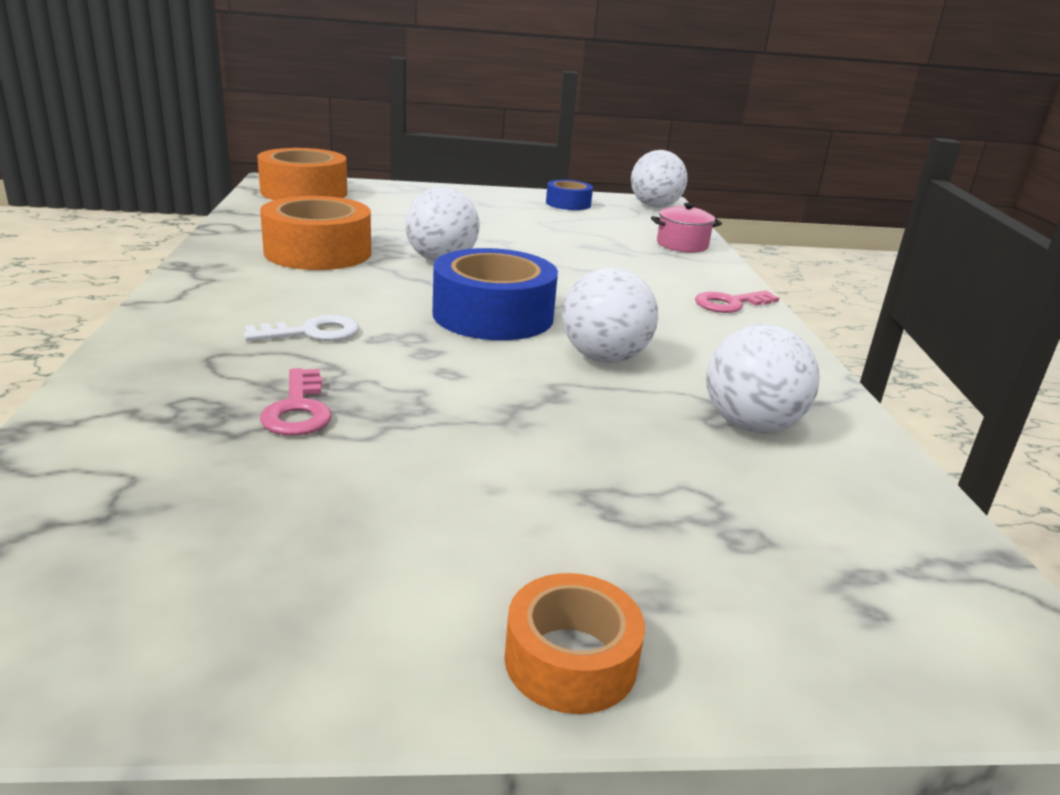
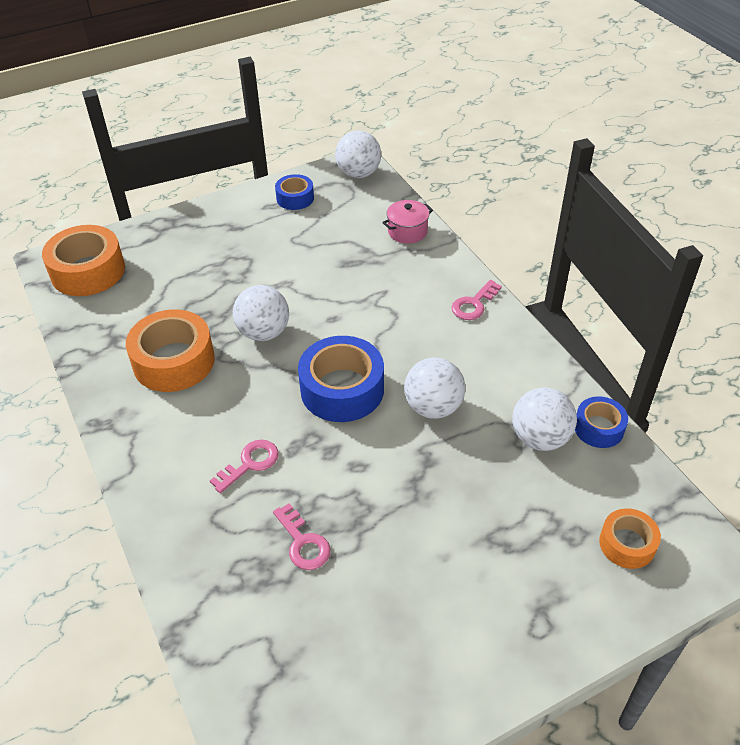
camera: 20 degrees left, 20 degrees up
white key [243,315,359,341] -> pink key [210,440,279,493]
orange tape [504,573,645,714] -> orange tape moved to [599,508,661,569]
none -> blue tape [575,396,628,448]

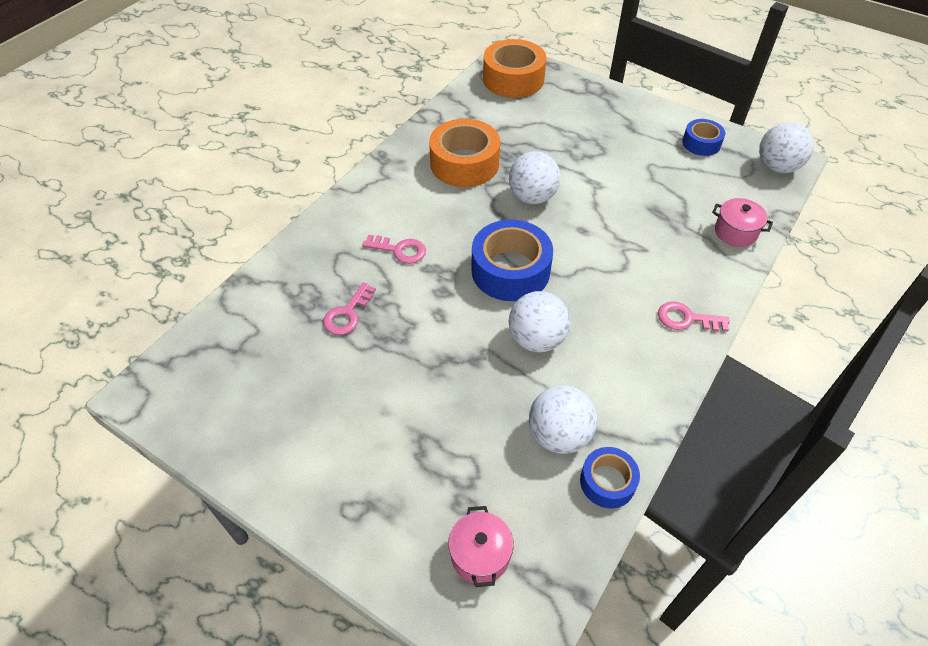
camera: 60 degrees right, 5 degrees up
orange tape [599,508,661,569] -> pink pot [448,506,514,587]

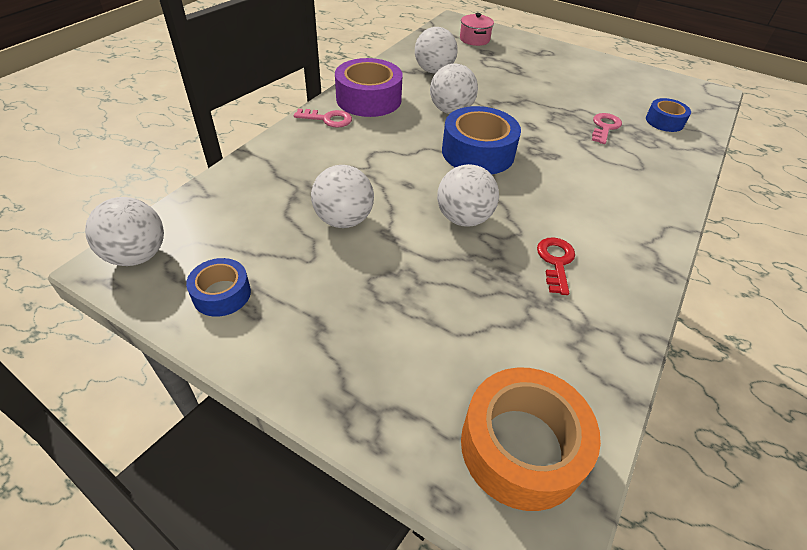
camera: 175 degrees right, 5 degrees down
pink key [362,235,426,264] -> none
orange tape [429,119,500,187] -> red key [537,237,575,295]
blue tape [580,447,640,508] -> blue tape moved to [646,98,691,132]
pink pot [712,198,773,247] -> none
none -> white ball [311,165,374,228]
none -> purple tape [335,58,403,117]

